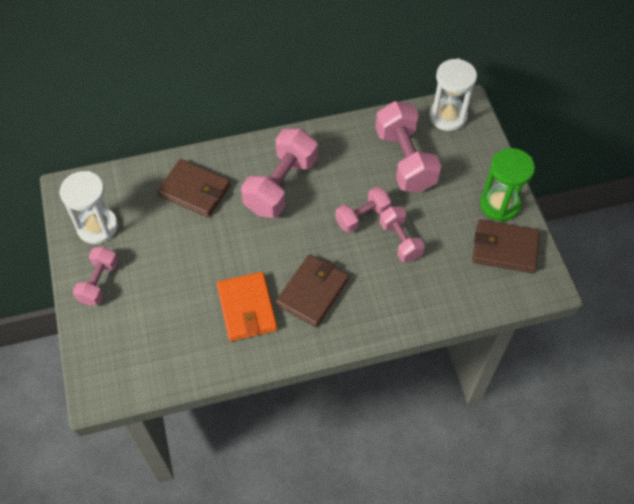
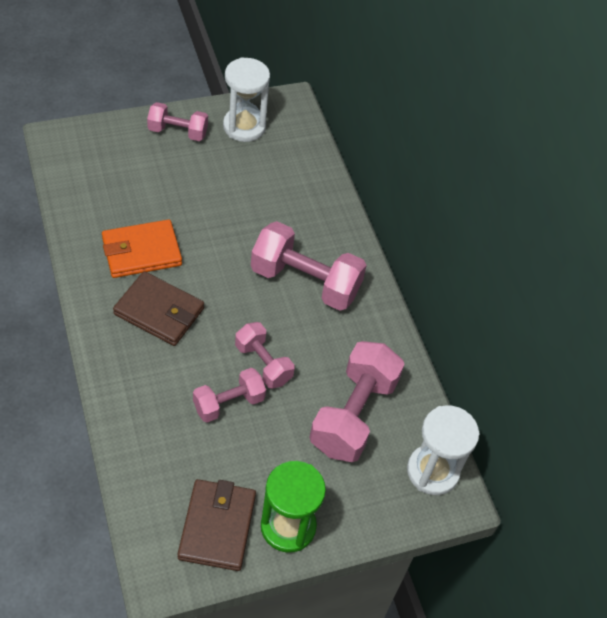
camera: 80 degrees right, 5 degrees down
brown wallet [157,159,231,217] -> none
pink dumbbell [375,101,442,193] -> pink dumbbell turned 45 degrees counterclockwise [309,341,404,462]

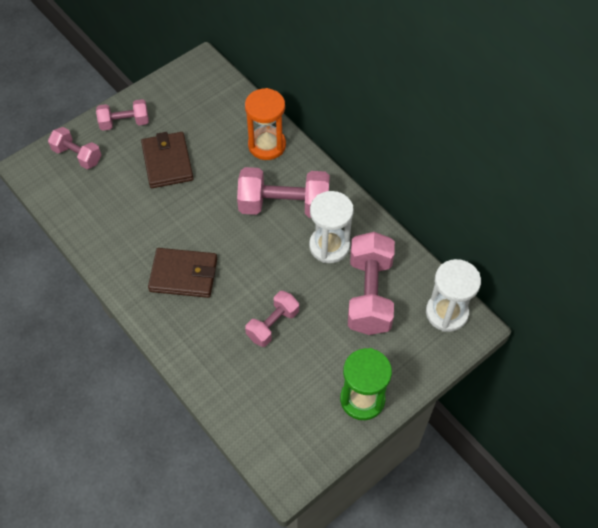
camera: 15 degrees left, 5 degrees up
orange wallet [102,219,182,278] -> none
brown wallet [178,479,256,571] -> brown wallet moved to [141,132,193,188]
white hourglass [223,57,270,142] -> white hourglass moved to [309,191,354,263]
pink dumbbell [235,322,295,389] -> pink dumbbell moved to [48,127,102,169]
none -> orange hourglass [245,88,286,160]

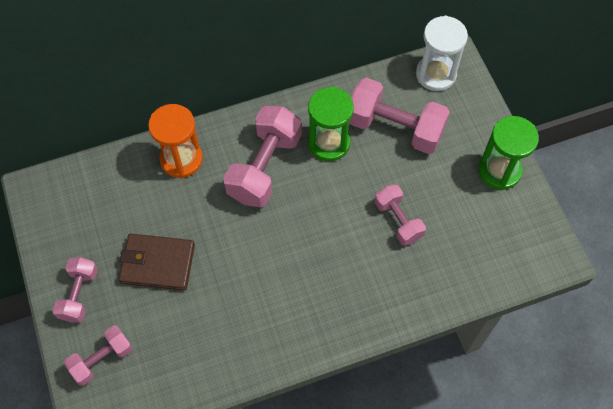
camera: 70 degrees left, 5 degrees up
brown wallet [148,248,217,298] -> none
white hourglass [309,191,354,263] -> green hourglass [308,87,354,161]

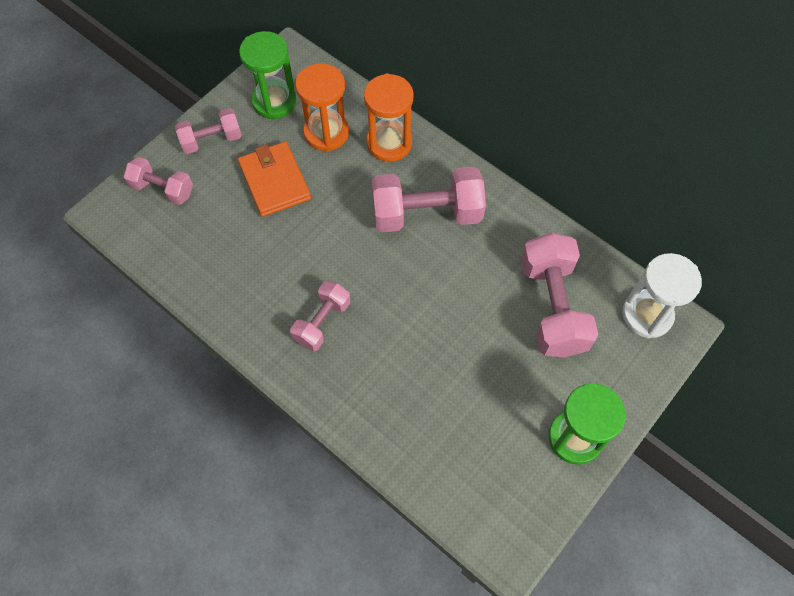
camera: 60 degrees right, 0 degrees up
brown wallet [119,234,195,291] -> orange wallet [238,141,311,217]
green hourglass [308,87,354,161] -> green hourglass moved to [239,31,297,119]
pink dumbbell [375,184,426,246] -> pink dumbbell moved to [290,281,350,351]
none -> orange hourglass [295,63,349,151]

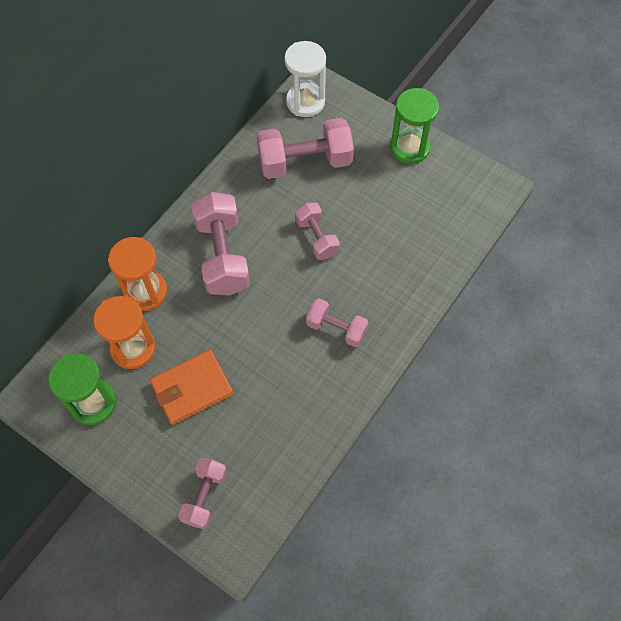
camera: 95 degrees left, 0 degrees up
pink dumbbell [175,108,242,154] -> pink dumbbell moved to [295,202,340,260]

